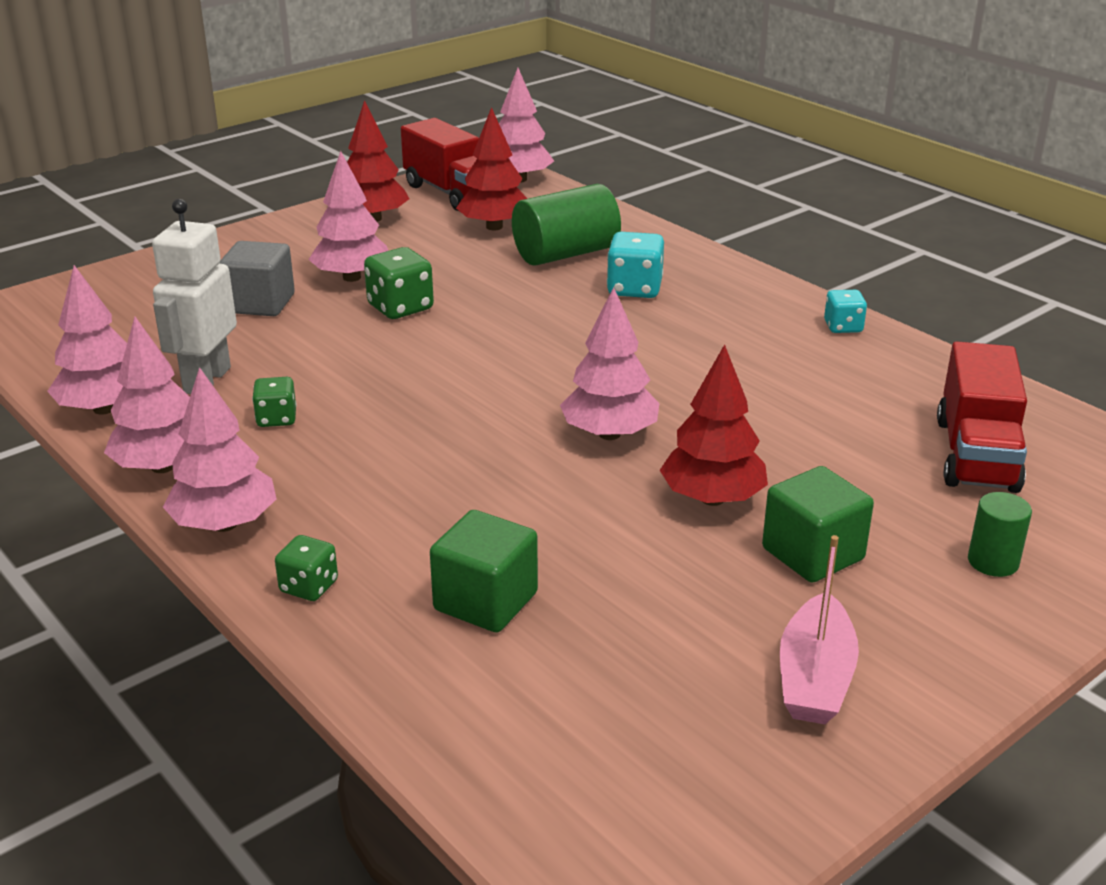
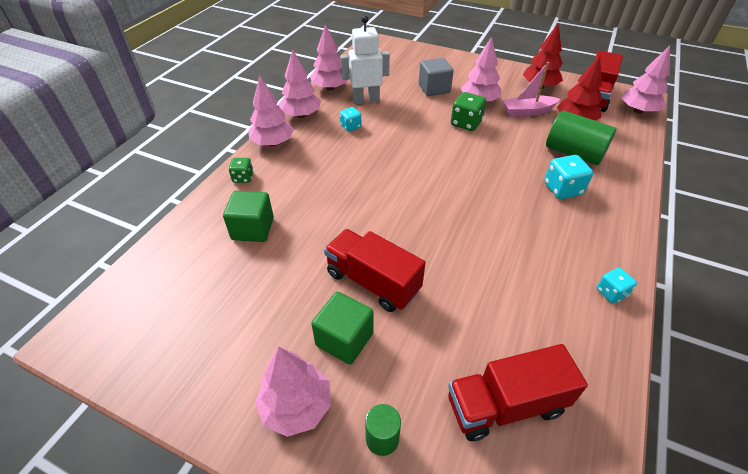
camera: 65 degrees right, 15 degrees up
green dice [252,377,297,427] -> turquoise dice [340,107,361,132]
pink tree [560,287,660,440] -> pink tree moved to [255,346,331,437]
red tree [660,344,768,506] -> red truck [324,229,425,312]
pink boat [780,535,859,724] -> pink boat moved to [502,62,560,117]

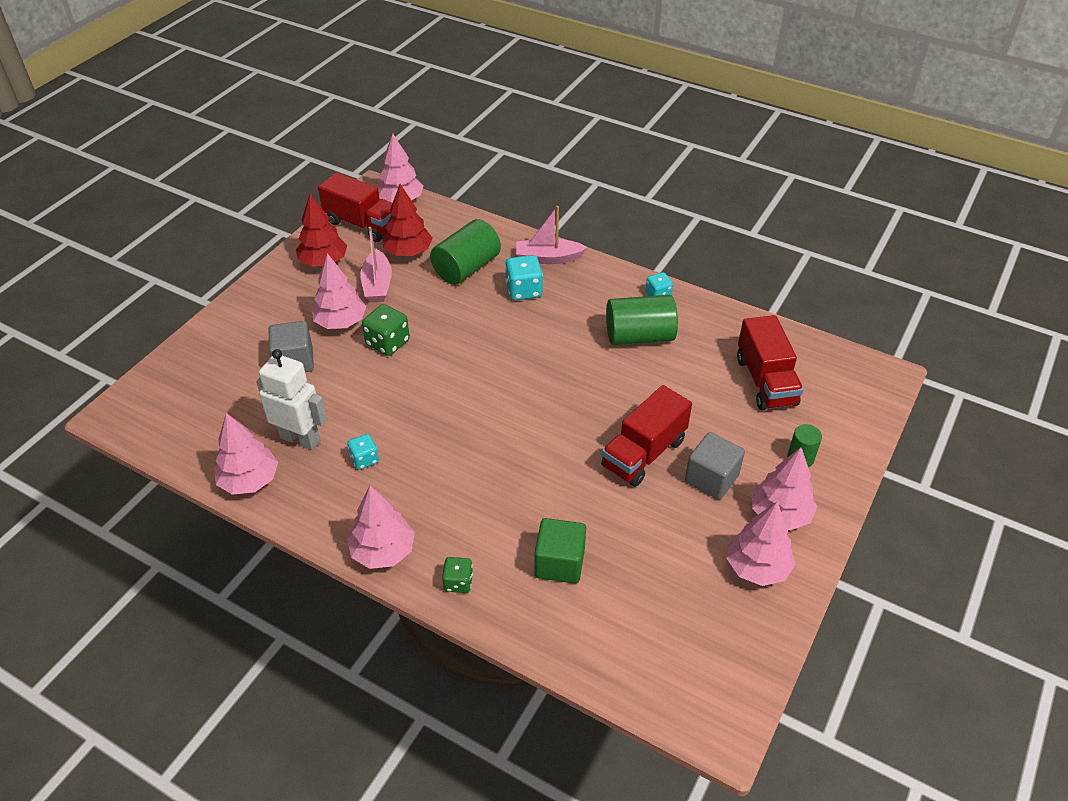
camera: 85 degrees left, 0 degrees up
pink tree [279,50,321,118] -> pink tree moved to [726,502,795,586]
green cube [311,292,374,365] -> grey cube [685,432,745,500]
white robot [340,16,390,104] -> white robot turned 120 degrees clockwise [256,349,328,450]
none -> pink boat [516,206,588,264]
none -> green cylinder [606,295,678,345]

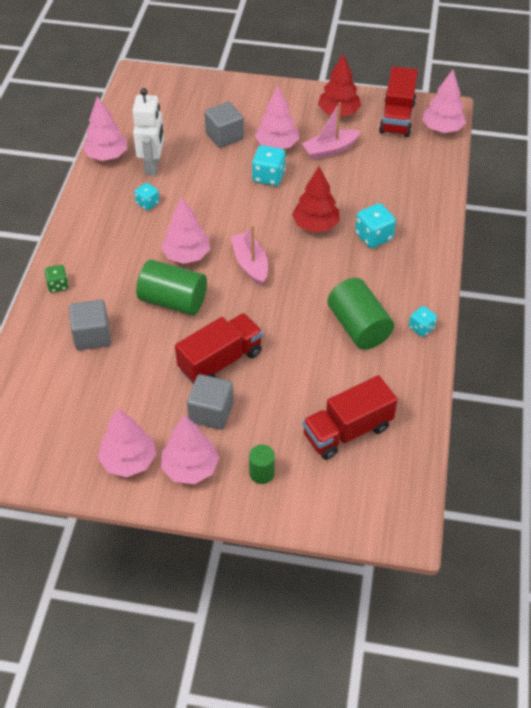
camera: 70 degrees right, 5 degrees up
pink tree [347,485,415,569] -> pink tree moved to [161,197,210,264]
green dice [362,304,410,356] -> turquoise dice [252,145,285,186]
red tree [382,184,433,256] -> red tree moved to [292,167,339,232]
green cylinder [430,219,501,285] -> green cylinder moved to [136,260,207,315]
pink boat [516,206,588,264] -> pink boat moved to [231,225,268,286]
green cube [535,518,586,584] -> grey cube [69,300,111,350]
red truck [601,385,692,487] -> red truck turned 120 degrees clockwise [175,313,263,385]

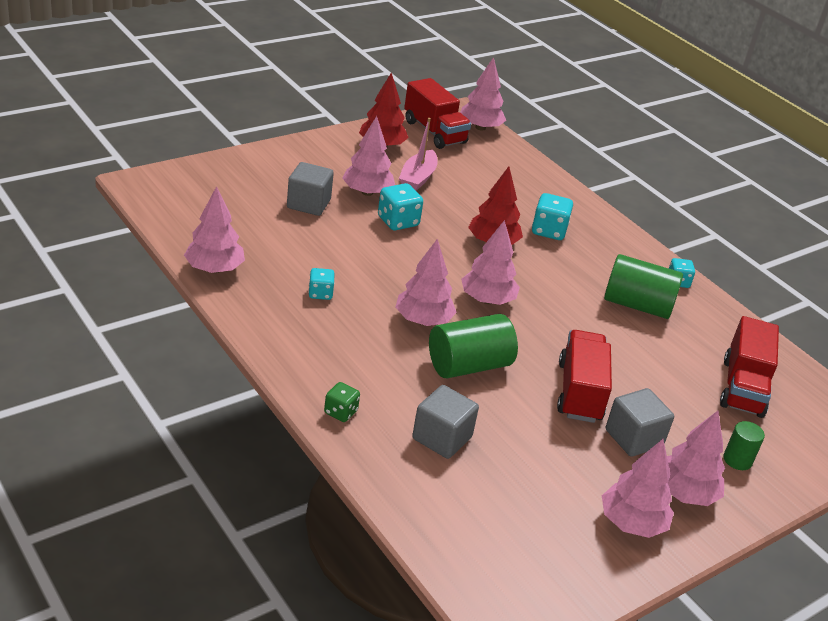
camera: 50 degrees left, 15 degrees down
white robot [132,88,164,176] -> none
pink boat [231,225,268,286] -> pink tree [461,220,520,305]

